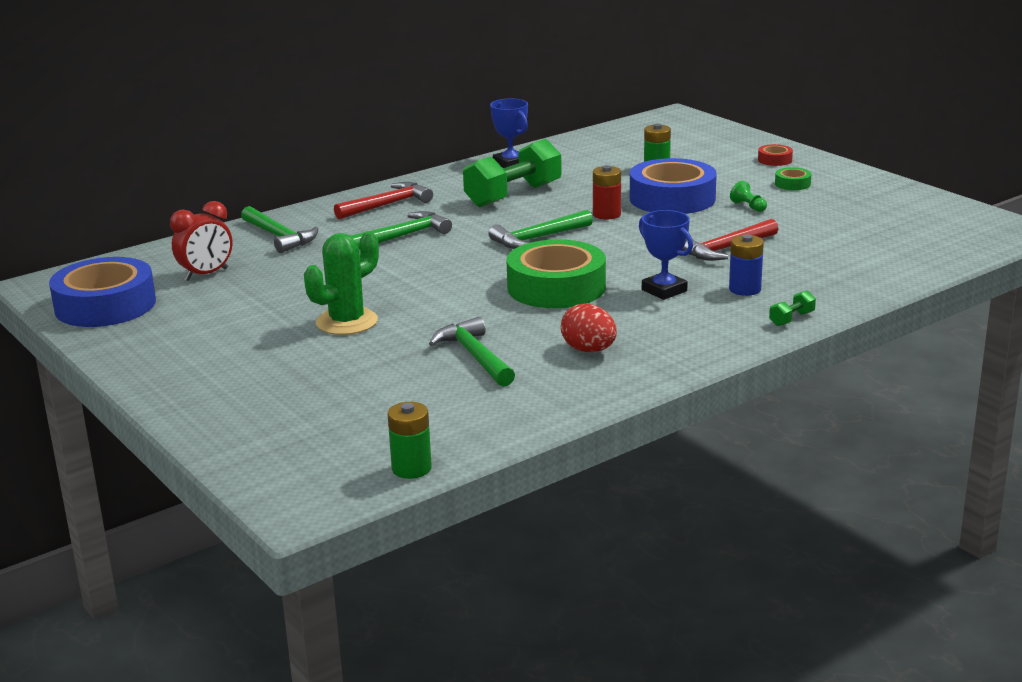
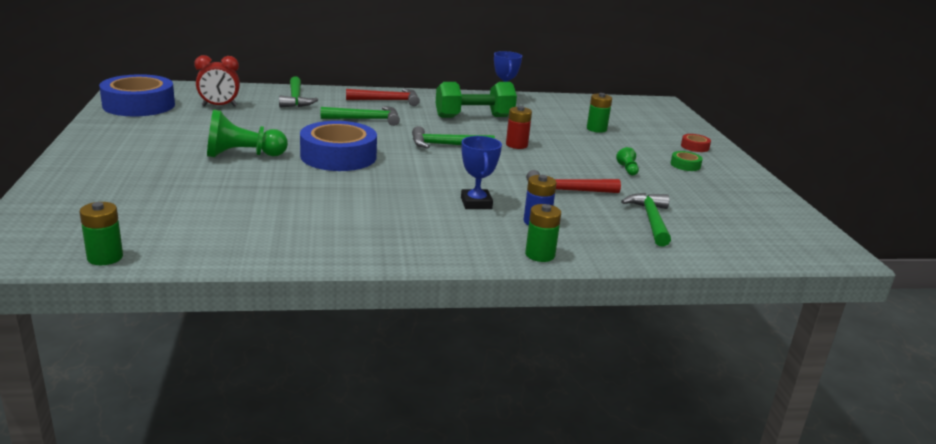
camera: 25 degrees right, 0 degrees up
green cactus [304,231,379,335] -> green pawn [207,110,288,157]
green hammer [429,317,515,387] -> green hammer moved to [621,193,671,247]
green tape [506,239,606,308] -> none
red egg [561,304,617,352] -> none
blue tape [630,158,717,214] -> blue tape moved to [300,121,377,171]
green dumbbell [769,290,816,326] -> green battery [525,204,561,262]

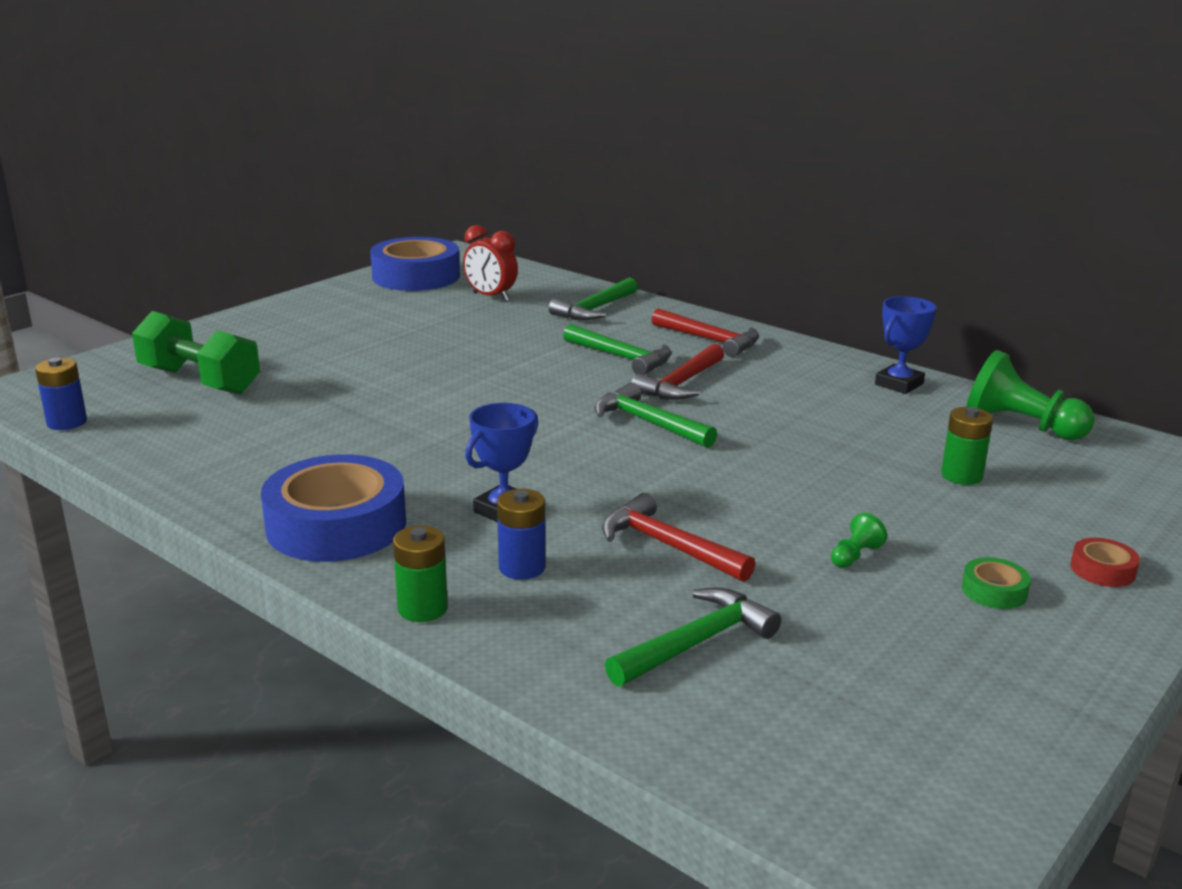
camera: 50 degrees right, 0 degrees up
green battery [80,202,123,265] -> blue battery [35,358,87,430]
green pawn [207,110,288,157] -> green pawn moved to [966,350,1095,440]
blue tape [300,121,377,171] -> blue tape moved to [261,454,406,562]
green dumbbell [436,82,517,118] -> green dumbbell moved to [132,311,260,394]
red battery [506,106,532,149] -> none
none -> red hammer [632,344,724,400]

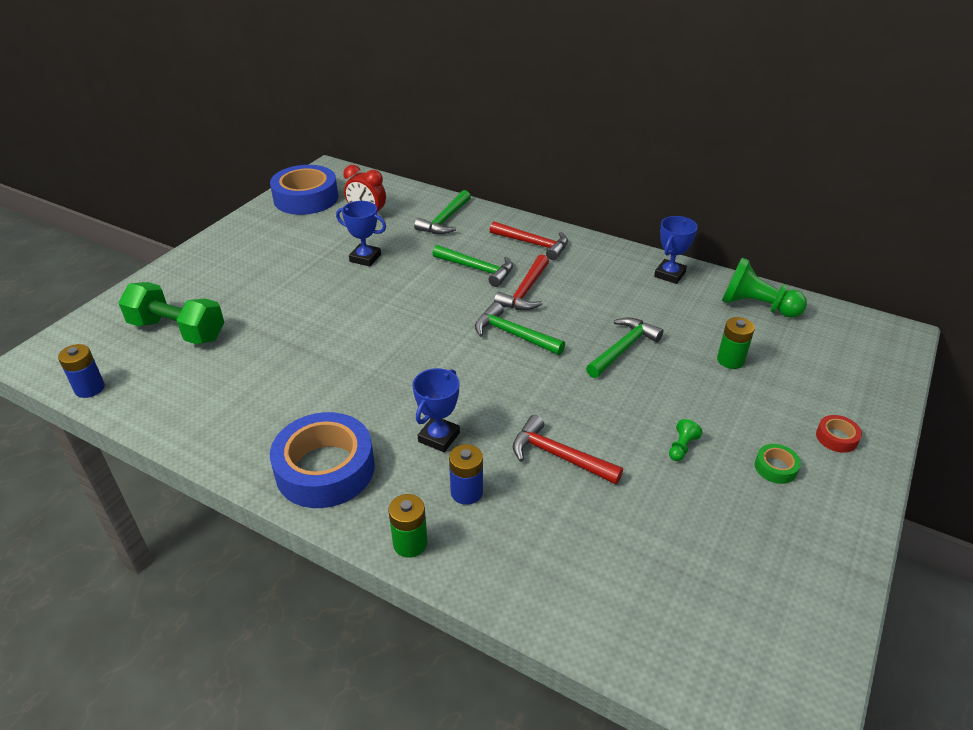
camera: 10 degrees left, 15 degrees up
green hammer [605,588,781,687] -> green hammer moved to [586,317,663,378]
none -> blue trophy [336,201,386,266]

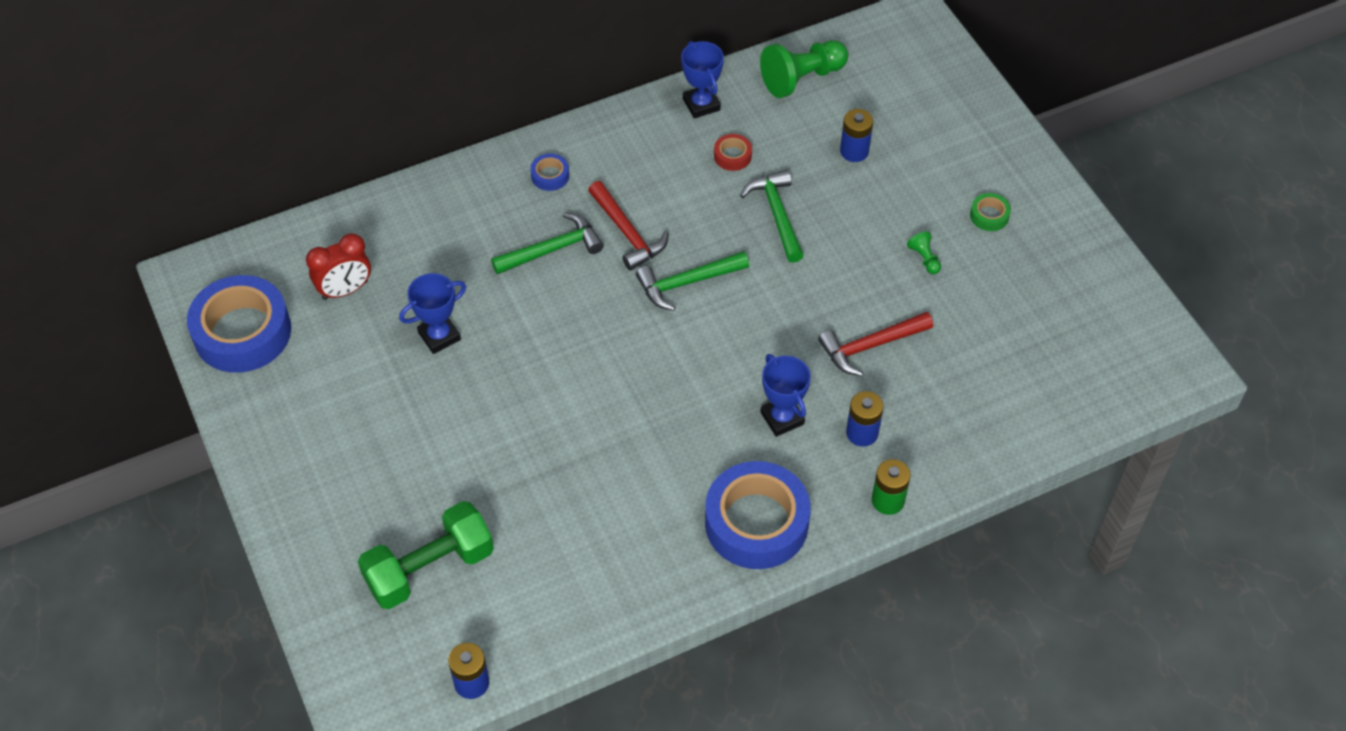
camera: 55 degrees left, 15 degrees up
green hammer [414,190,471,234] -> none
red hammer [490,221,568,260] -> blue tape [530,153,569,191]
green battery [717,317,755,369] -> blue battery [840,109,873,162]
red tape [816,415,862,453] -> red tape moved to [714,134,752,171]

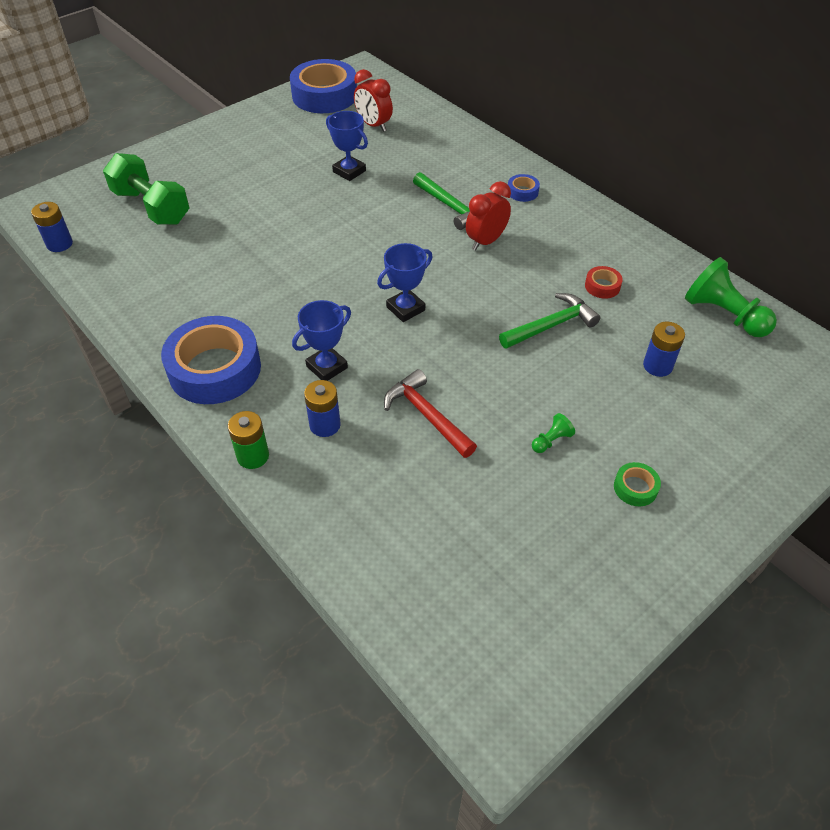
camera: 75 degrees right, 5 degrees down
red hammer [588,181,668,271] -> red clock [466,181,511,251]
green hammer [636,251,749,311] -> none
blue trophy [681,41,724,119] -> blue trophy moved to [377,243,433,322]

